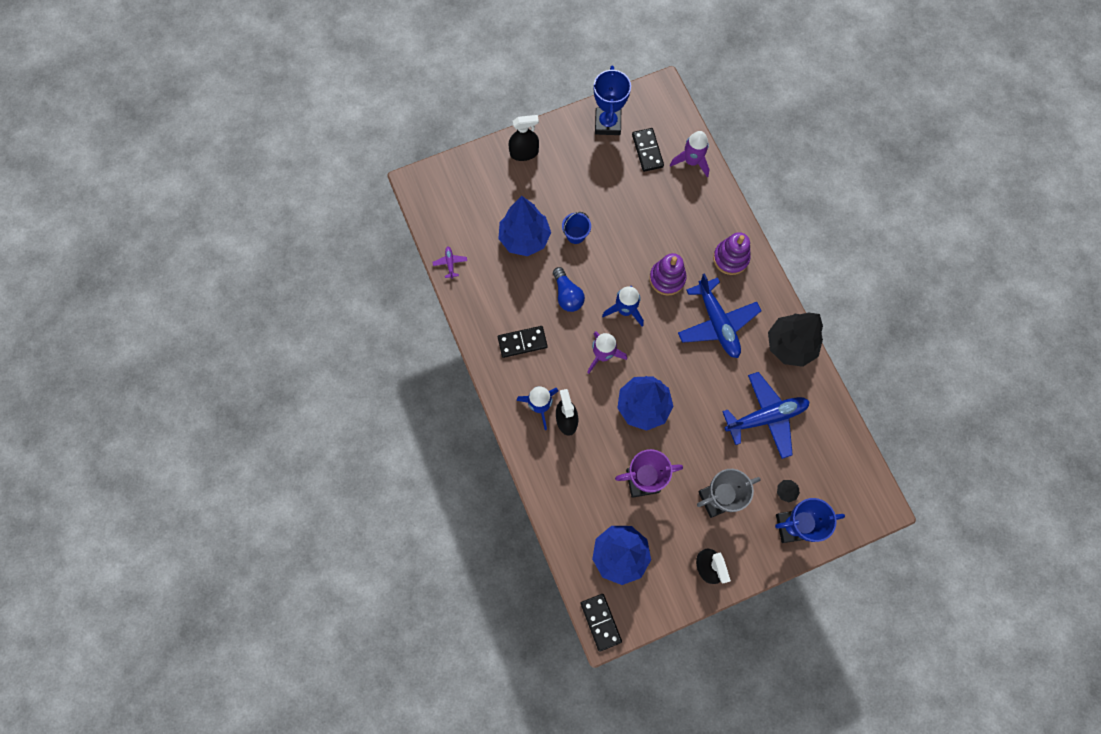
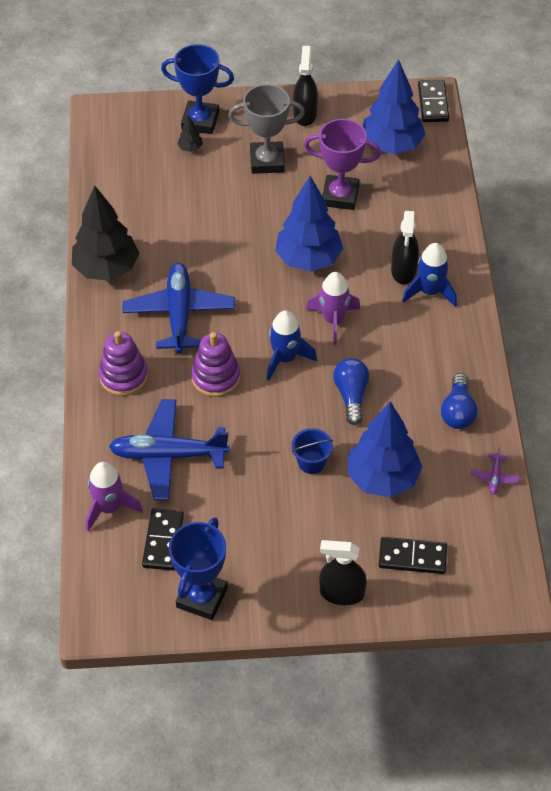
camera: 160 degrees left, 20 degrees down
black domino [498,326,548,358] -> black domino moved to [379,537,447,574]
blue plane [722,372,810,459] -> blue plane moved to [109,399,229,500]
none -> blue light bulb [441,373,478,429]

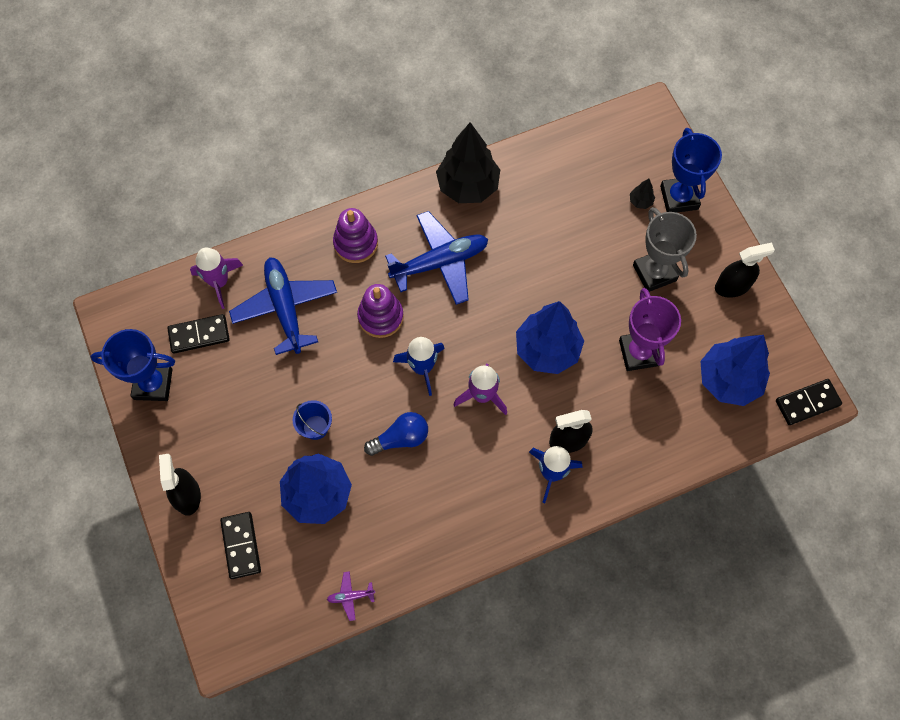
camera: 70 degrees right, 15 degrees up
blue light bulb [441,373,478,429] -> none

